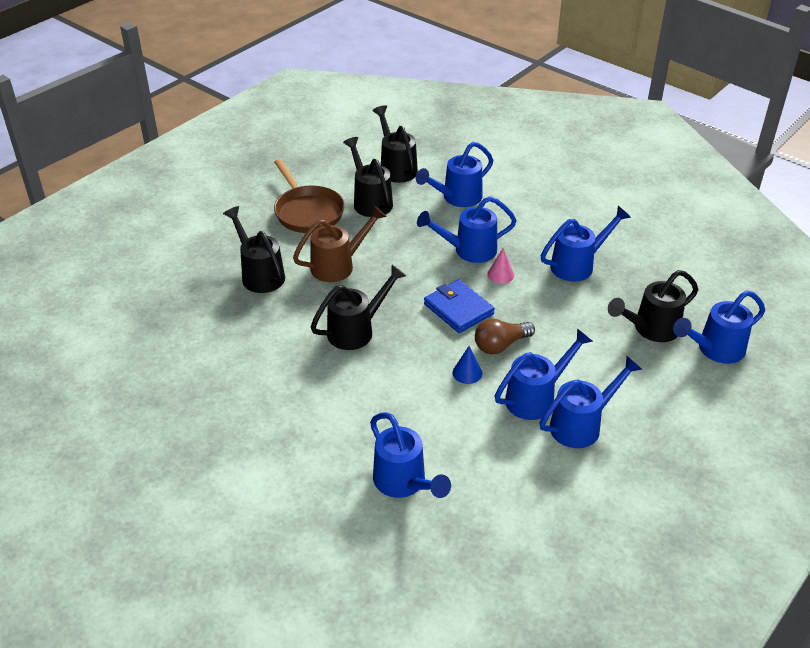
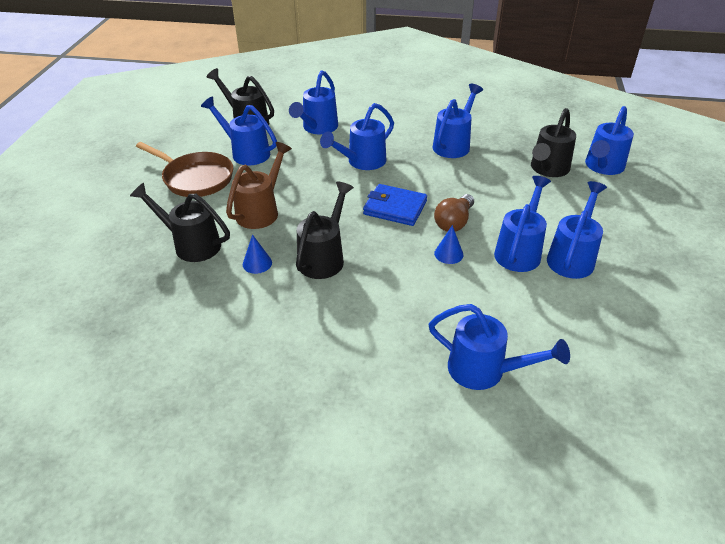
camera: 30 degrees left, 0 degrees up
black watering can [343,137,393,217] -> blue watering can [201,96,277,165]
pink cone [487,248,514,284] -> none
none -> blue cone [243,234,272,274]

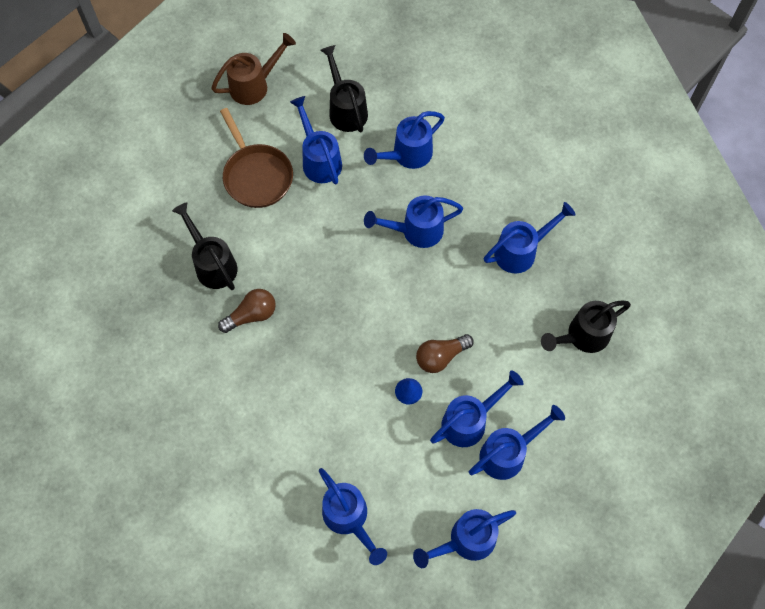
camera: 30 degrees right, 25 degrees up
brown watering can [226,142,292,229] -> brown watering can moved to [211,33,296,105]
blue cone [243,234,272,274] -> brown light bulb [218,289,276,333]
black watering can [296,181,354,279] -> none
blue wallet [363,184,427,226] -> none
blue watering can [585,106,634,175] -> blue watering can moved to [413,509,516,568]

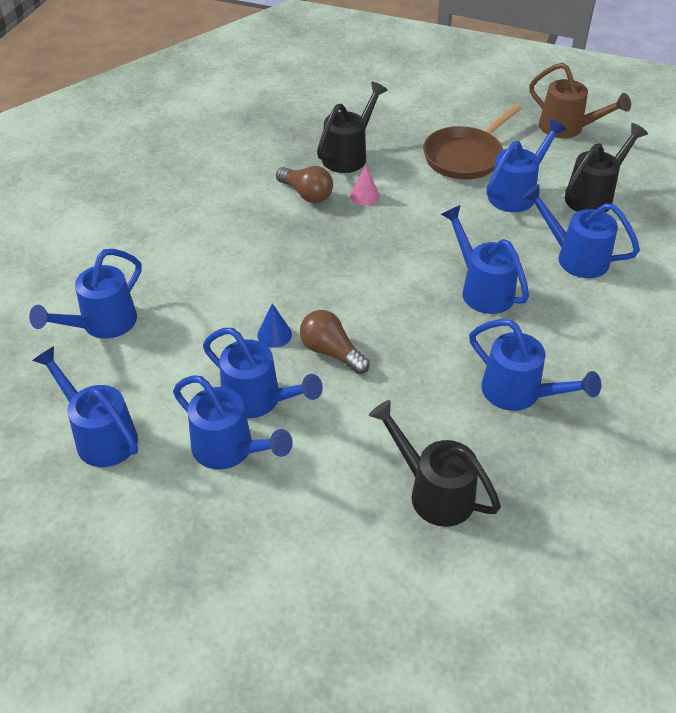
camera: 70 degrees right, 20 degrees down
none -> pink cone [350,164,380,205]

